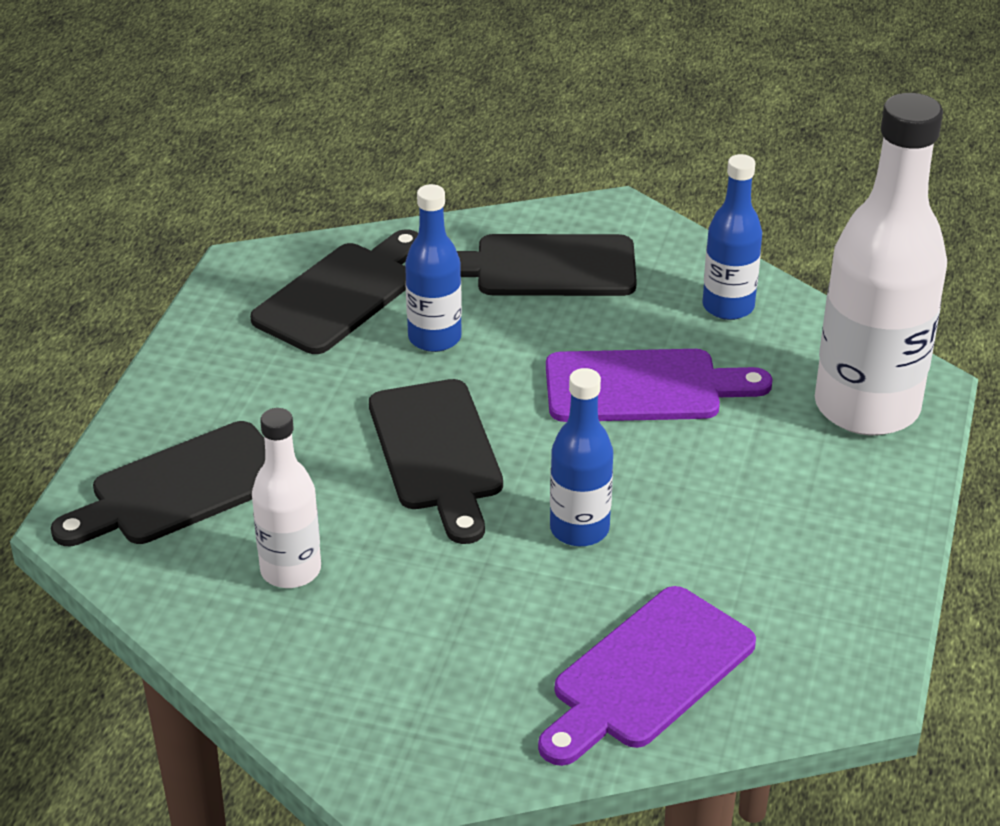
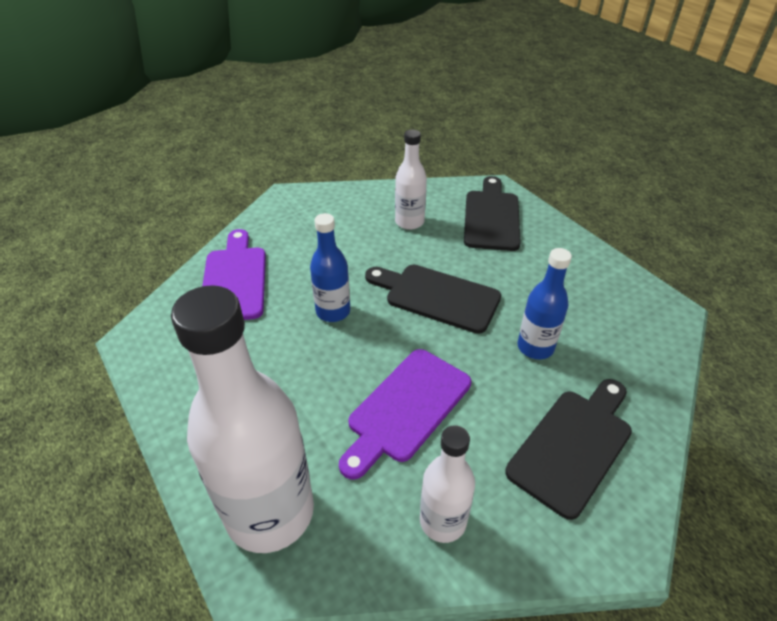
camera: 130 degrees right, 5 degrees up
black cutting board [250,229,418,354] -> none
blue bottle [702,154,762,320] -> white bottle [420,425,475,543]

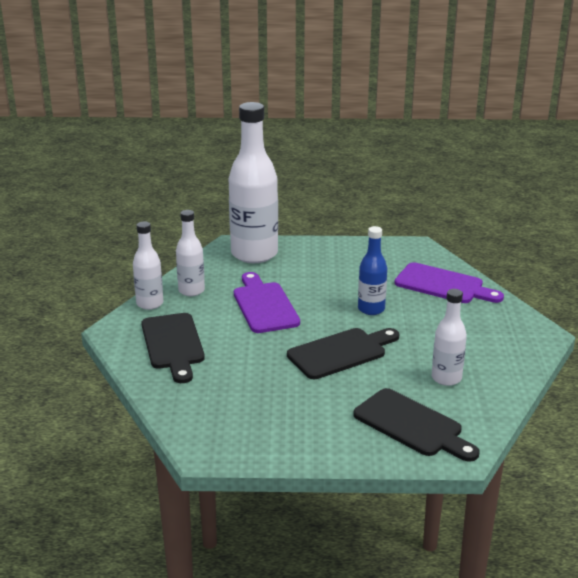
camera: 125 degrees right, 15 degrees down
blue bottle [517,248,572,359] -> none
none -> white bottle [133,221,163,310]

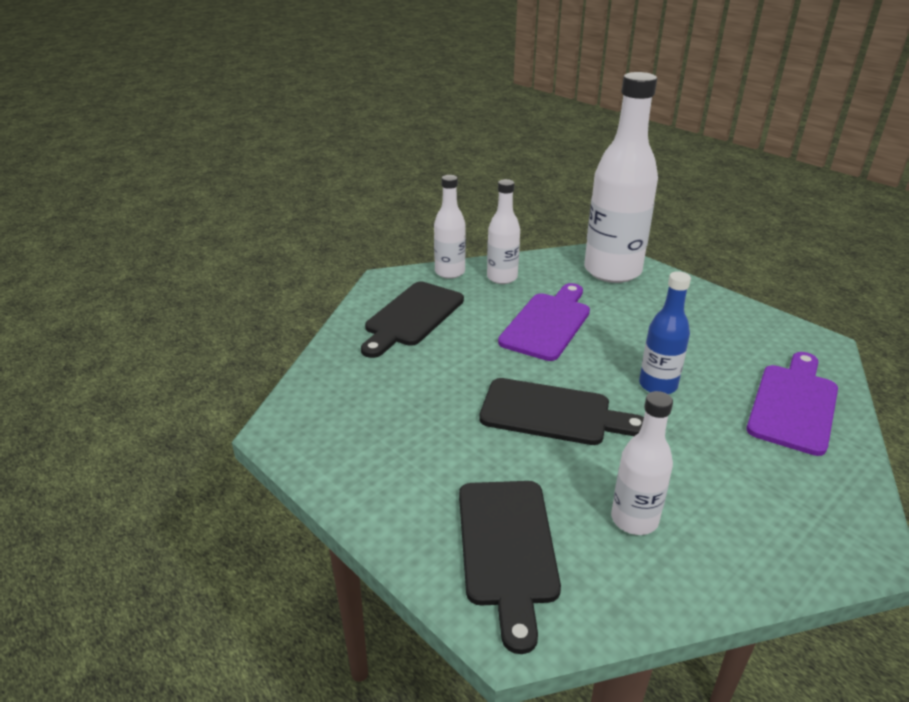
camera: 45 degrees right, 5 degrees up
purple cutting board [395,262,504,303] -> purple cutting board turned 135 degrees counterclockwise [746,352,838,456]

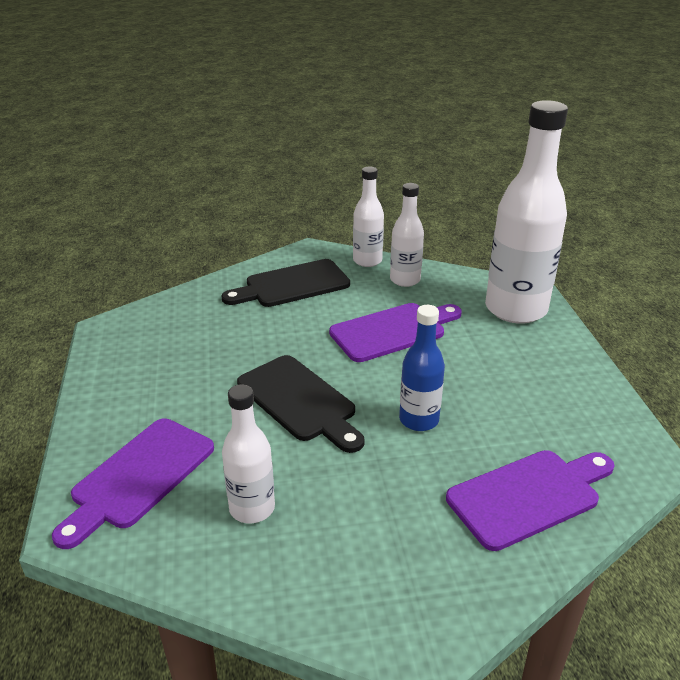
camera: 35 degrees right, 0 degrees up
black cutting board [459,481,561,654] -> purple cutting board [52,418,214,549]

